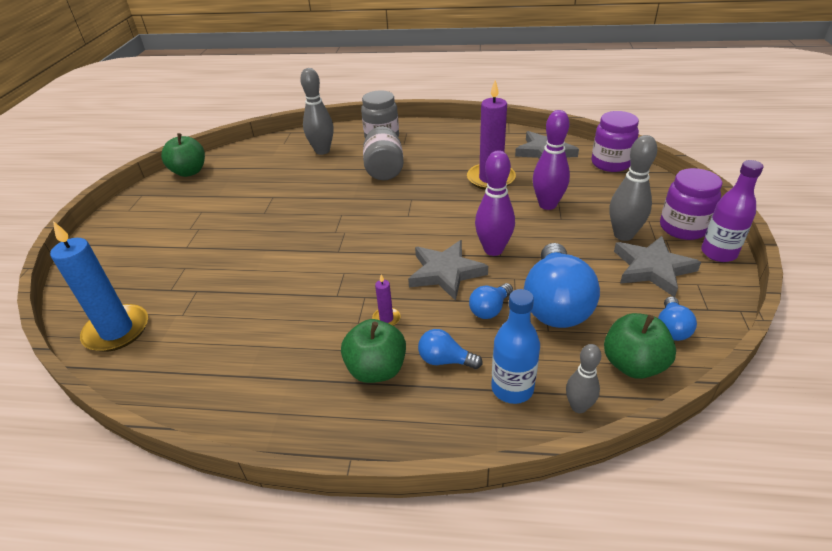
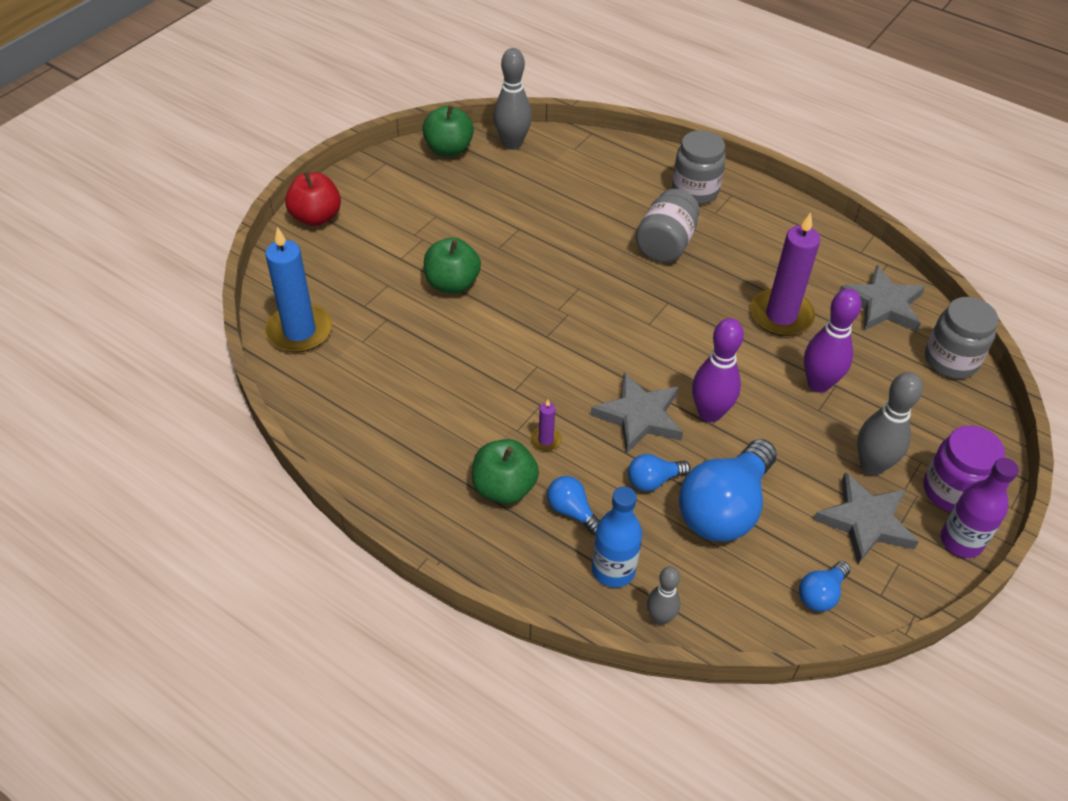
camera: 25 degrees right, 10 degrees up
grey bowling pin [300,68,333,155] -> grey bowling pin moved to [493,48,532,150]
purple jar [591,111,639,172] -> grey jar [925,297,999,379]
green apple [604,313,676,379] -> green apple moved to [424,238,481,294]
none -> red apple [285,171,341,226]

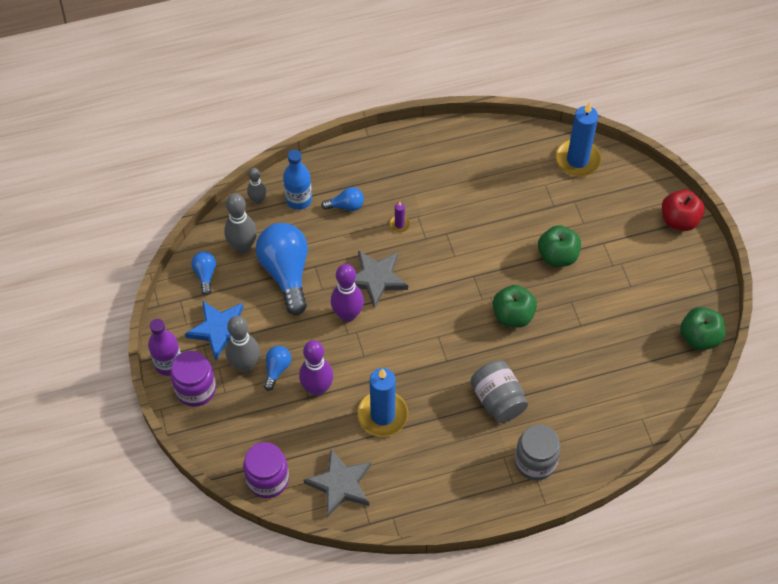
camera: 130 degrees right, 10 degrees up
green apple [472,439,539,504] -> green apple moved to [493,285,537,328]
grey bowling pin [493,48,532,150] -> grey bowling pin moved to [224,193,257,253]
blue light bulb [628,454,691,492] -> blue light bulb moved to [264,346,291,391]
purple candle [750,212,821,336] -> blue candle [358,368,408,437]
grey star [813,472,918,564] -> blue star [185,300,243,361]
grey jar [925,297,999,379] -> purple jar [243,442,289,498]

